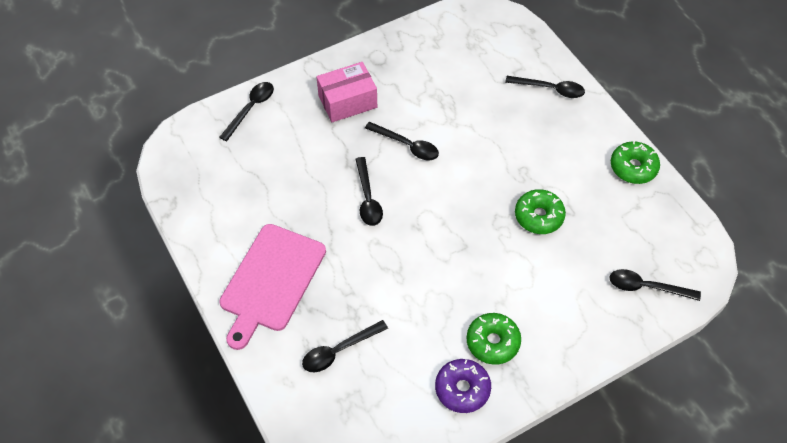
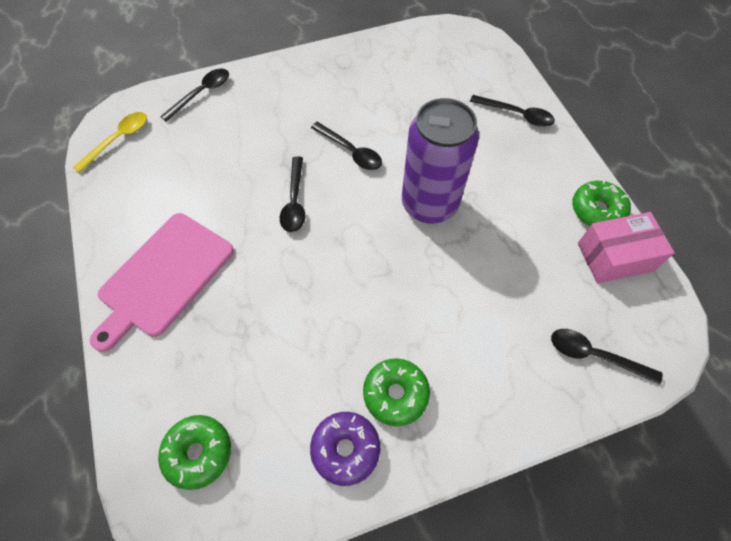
camera: 10 degrees right, 5 degrees up
black spoon [302,320,388,372] -> none
pink box [316,62,377,122] -> pink box moved to [578,212,675,283]
green donut [515,189,566,234] -> green donut moved to [158,415,231,490]
none -> yellow spoon [73,112,147,173]
none -> purple can [402,98,479,224]

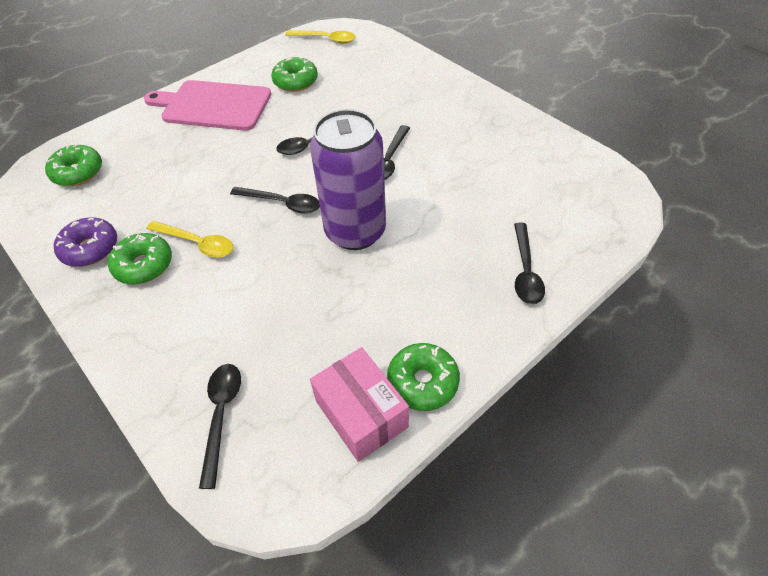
camera: 70 degrees right, 10 degrees down
black spoon [160,68,229,122] -> black spoon moved to [230,187,320,214]
none -> yellow spoon [147,221,233,258]
none -> green donut [271,57,318,92]

